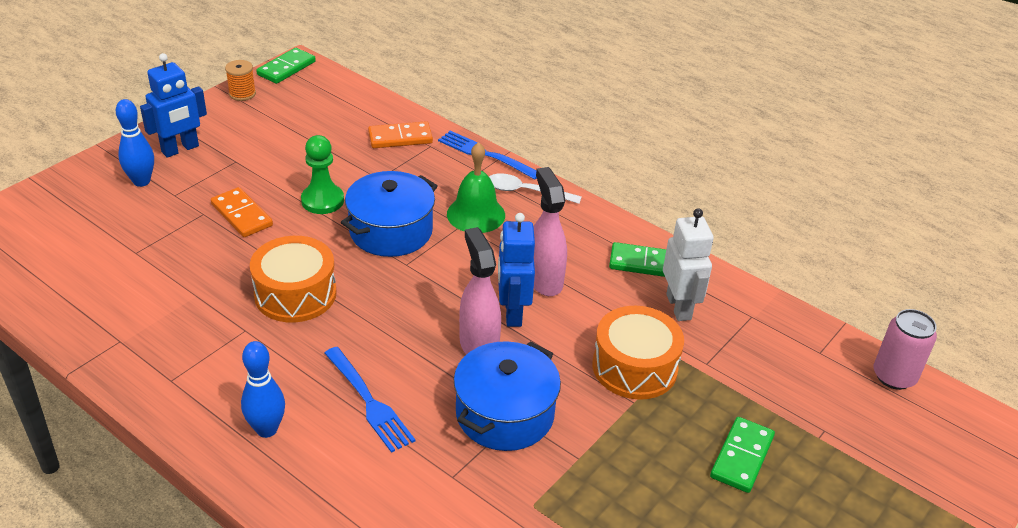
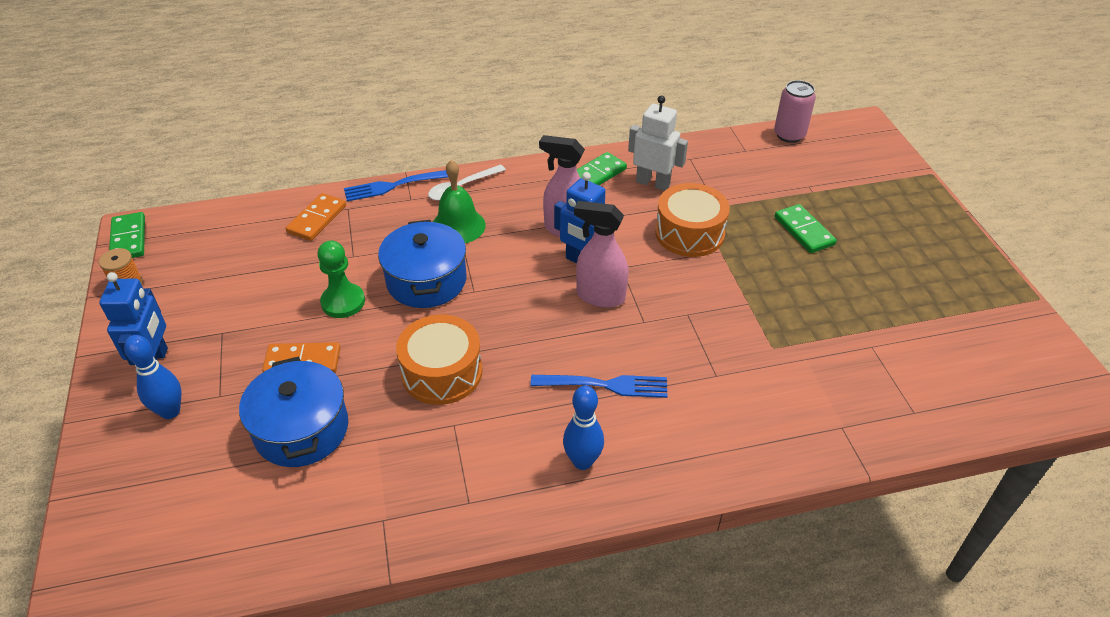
camera: 50 degrees left, 5 degrees up
blue pot [454,341,561,451] -> blue pot moved to [239,357,348,467]

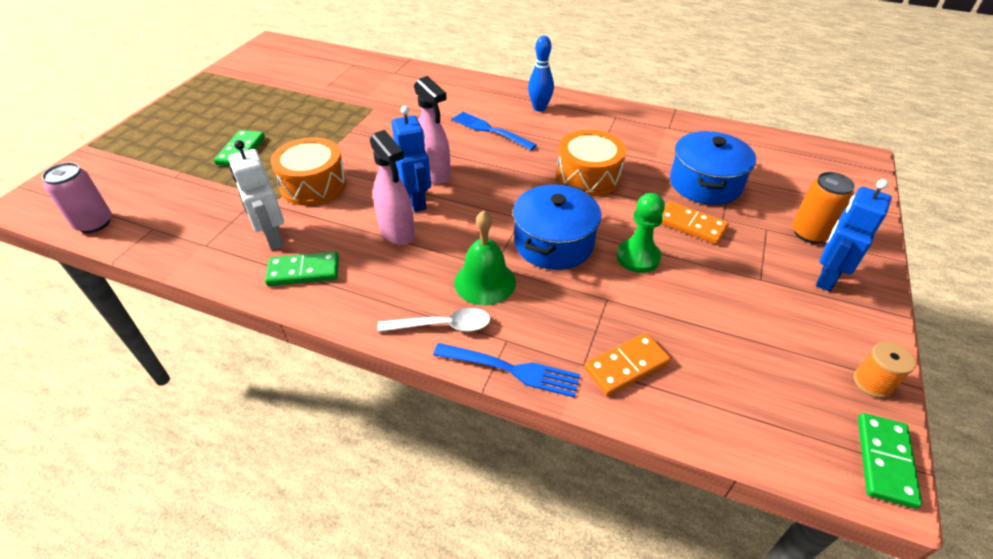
camera: 145 degrees left, 0 degrees up
blue bowling pin [124,335,181,419] -> orange can [792,172,855,244]

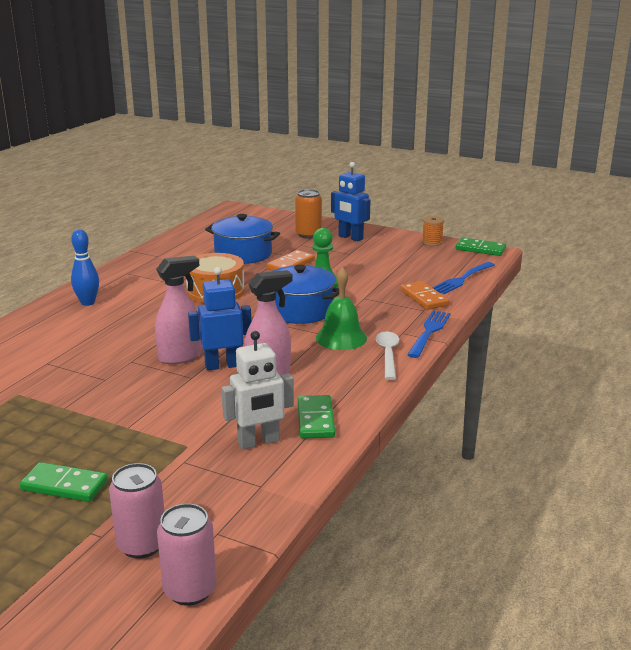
camera: 85 degrees left, 20 degrees down
orange drum [271,137,347,206] -> none
blue fork [452,112,537,150] -> blue fork moved to [432,262,495,294]
none -> pink can [109,463,164,559]

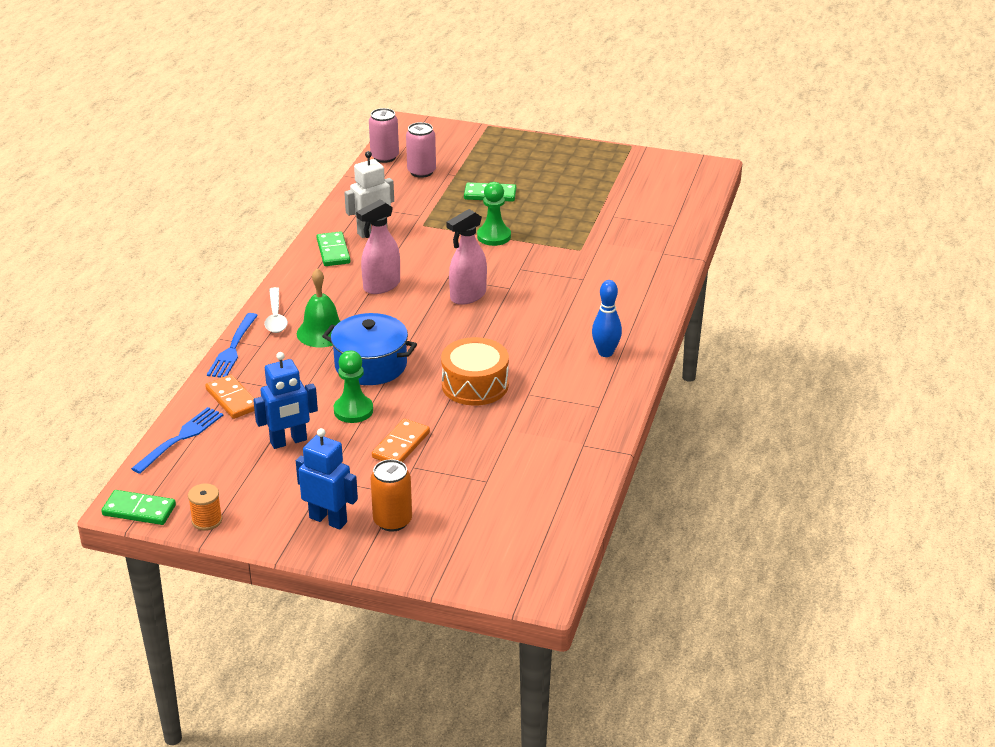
camera: 170 degrees right, 10 degrees up
blue robot [188,267,251,371] -> blue robot moved to [253,352,318,449]
blue pot [205,214,280,264] -> none
none -> green pawn [477,182,511,246]

